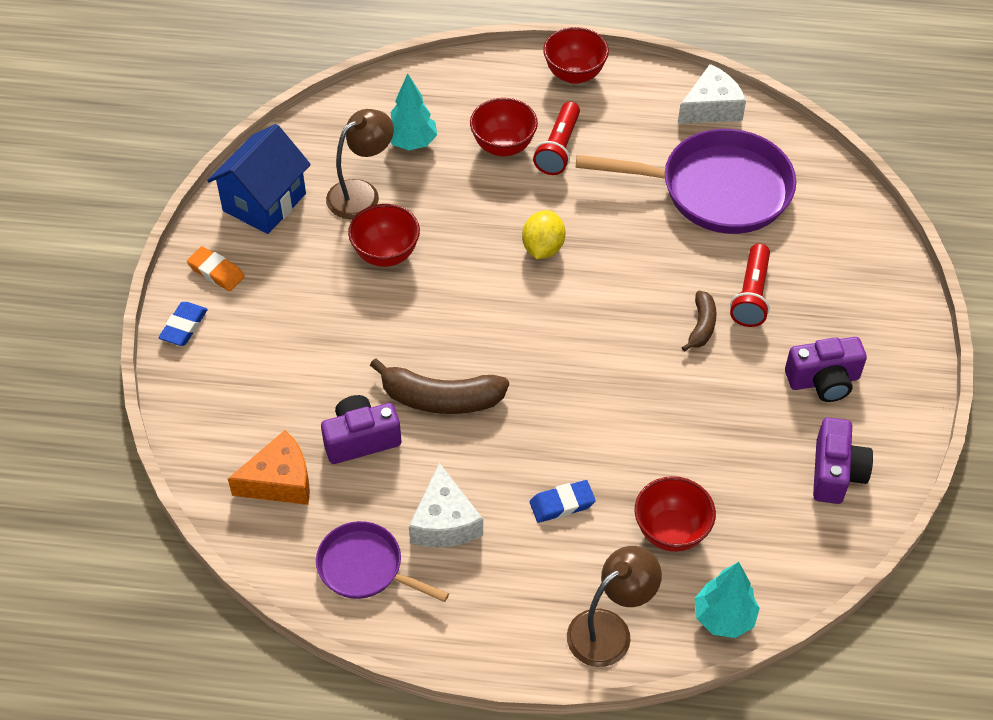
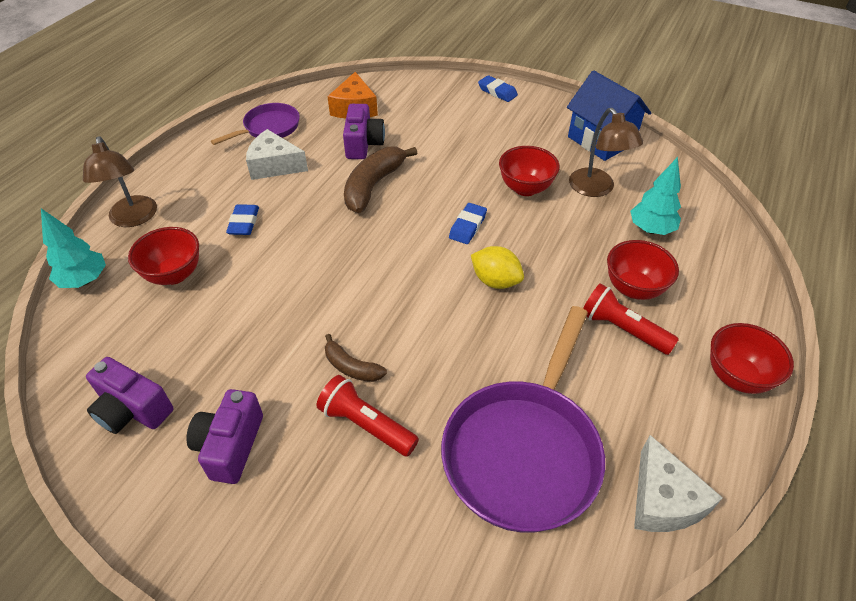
camera: 110 degrees right, 5 degrees down
orange eraser [187,246,245,291] -> none
none -> blue eraser [449,203,487,244]

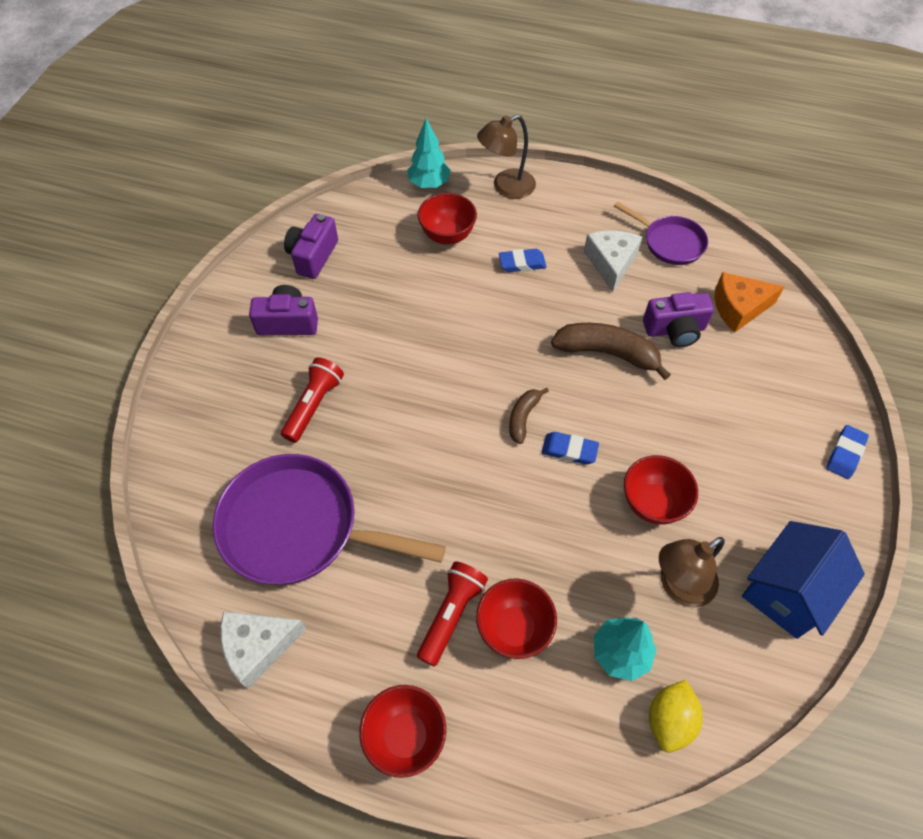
camera: 80 degrees right, 10 degrees up
brown banana [325,334,387,382] -> brown banana moved to [509,388,549,444]
yellow lemon [471,246,524,289] -> yellow lemon moved to [649,680,703,753]

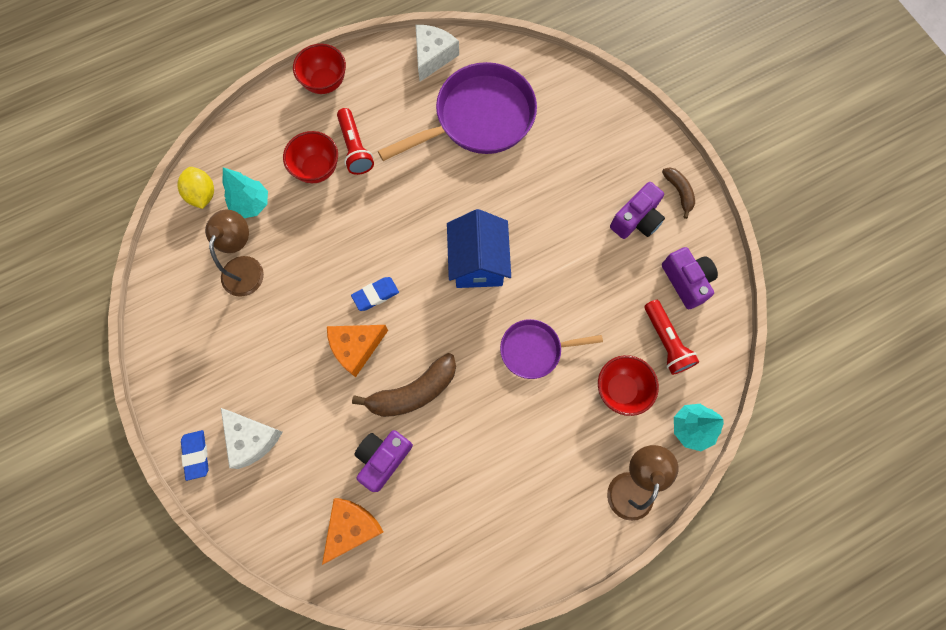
camera: 135 degrees right, 15 degrees up
red flashlight [281,357,344,443] -> red flashlight moved to [644,300,699,375]
blue eraser [499,249,547,272] -> none
brown banana [509,388,549,444] -> brown banana moved to [662,167,695,219]
white cheese [584,230,642,292] -> white cheese moved to [221,408,282,469]
purple pan [614,202,708,265] -> purple pan moved to [500,319,603,379]
red bowl [624,455,698,525] -> none
blue house [742,521,865,639] -> blue house moved to [447,209,511,288]
none -> orange cheese [327,325,388,377]

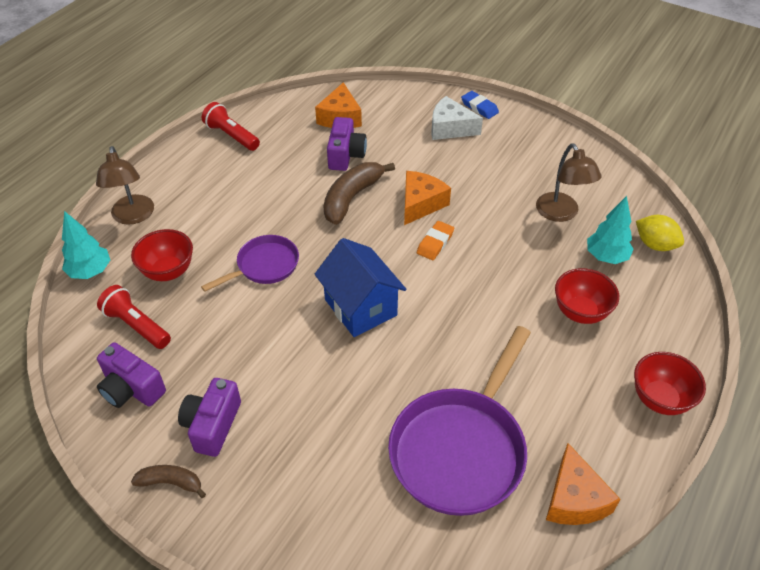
camera: 150 degrees right, 25 degrees down
red flashlight [337,108,374,175] -> red flashlight moved to [202,102,260,151]
blue eraser [351,277,399,311] -> orange eraser [417,221,454,260]
white cheese [416,25,459,82] -> orange cheese [546,443,620,525]
brown banana [662,167,695,219] -> brown banana turned 150 degrees clockwise [131,465,206,498]

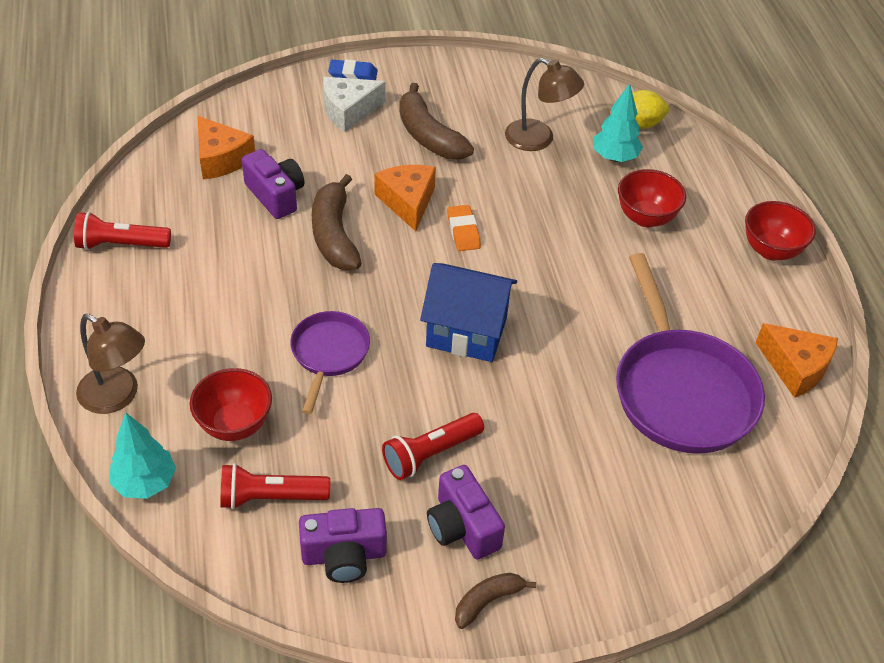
camera: 45 degrees left, 0 degrees up
none -> red flashlight [382,413,484,480]
none -> brown banana [399,83,474,159]

